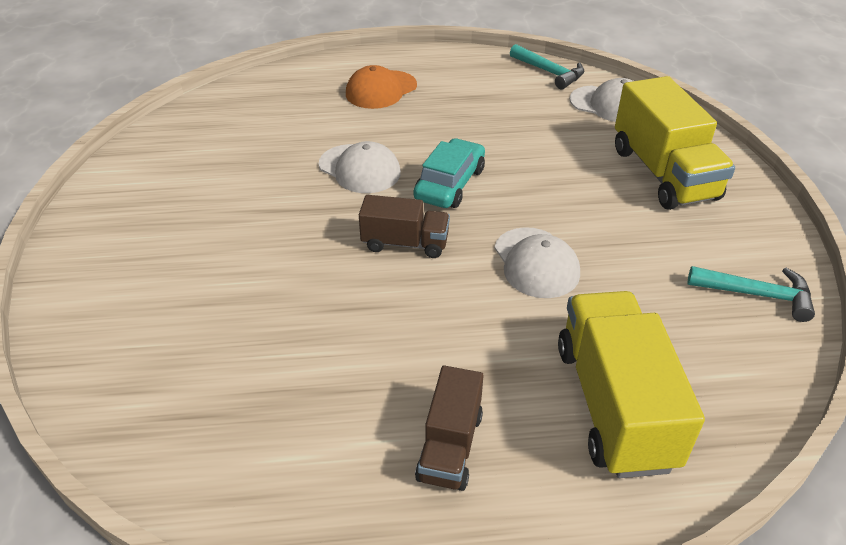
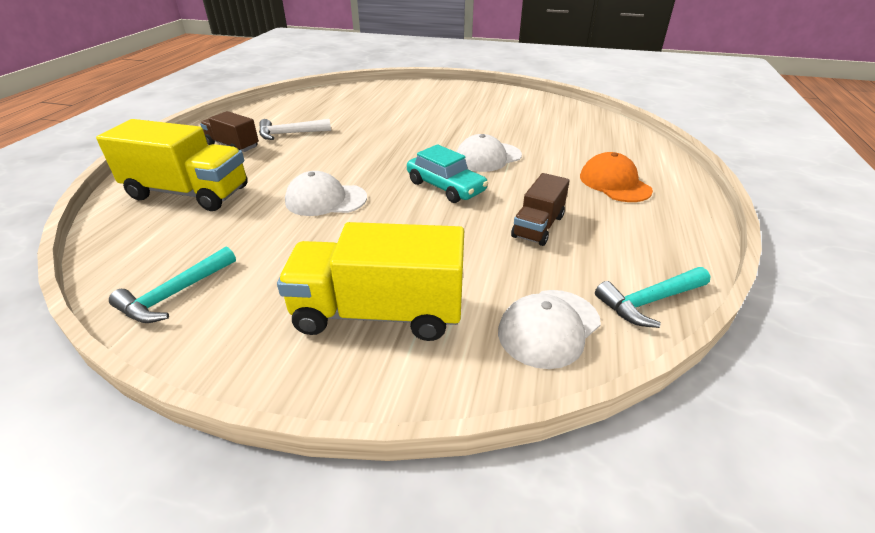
camera: 110 degrees right, 5 degrees down
brown truck [359,195,450,258] -> brown truck moved to [511,173,570,246]
none -> white hammer [259,119,331,140]

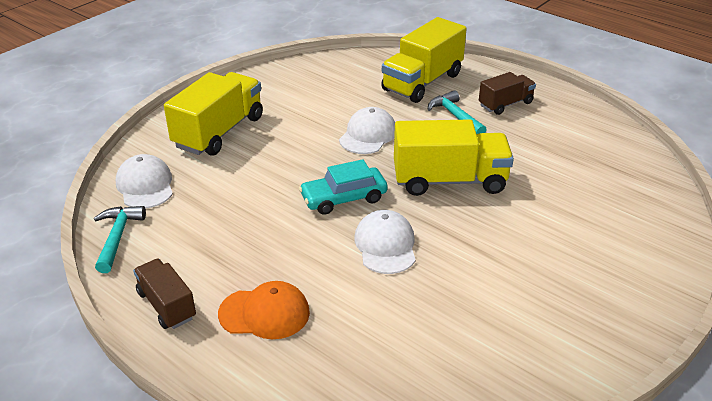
camera: 115 degrees right, 0 degrees up
turquoise hammer [109,247,236,323] -> turquoise hammer moved to [428,90,487,134]
white hammer [259,119,331,140] -> none
brown truck [511,173,570,246] -> brown truck moved to [133,259,196,329]
none -> yellow truck [394,119,514,196]

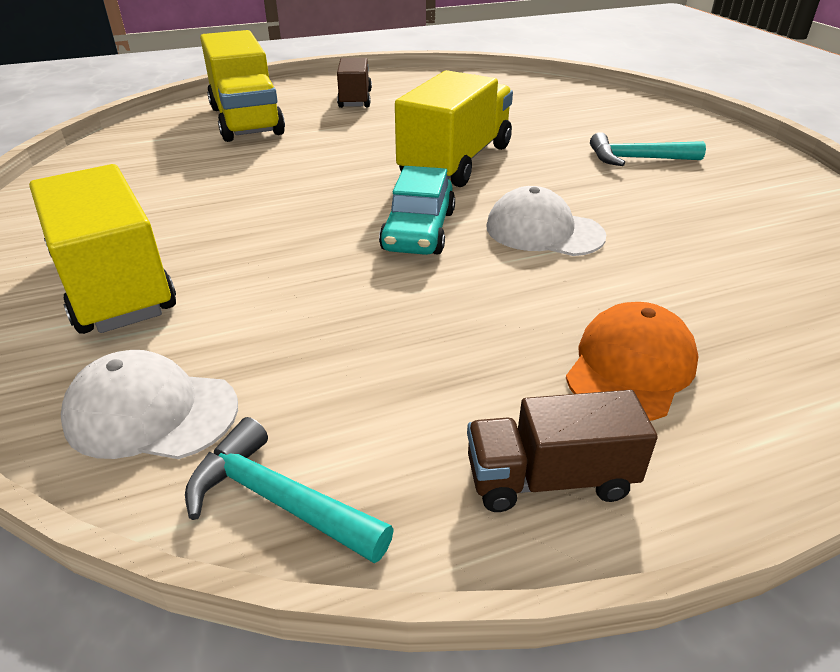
camera: 60 degrees left, 0 degrees up
white cap [339,107,395,154] -> none
turquoise hammer [428,90,487,134] -> turquoise hammer moved to [590,132,706,166]

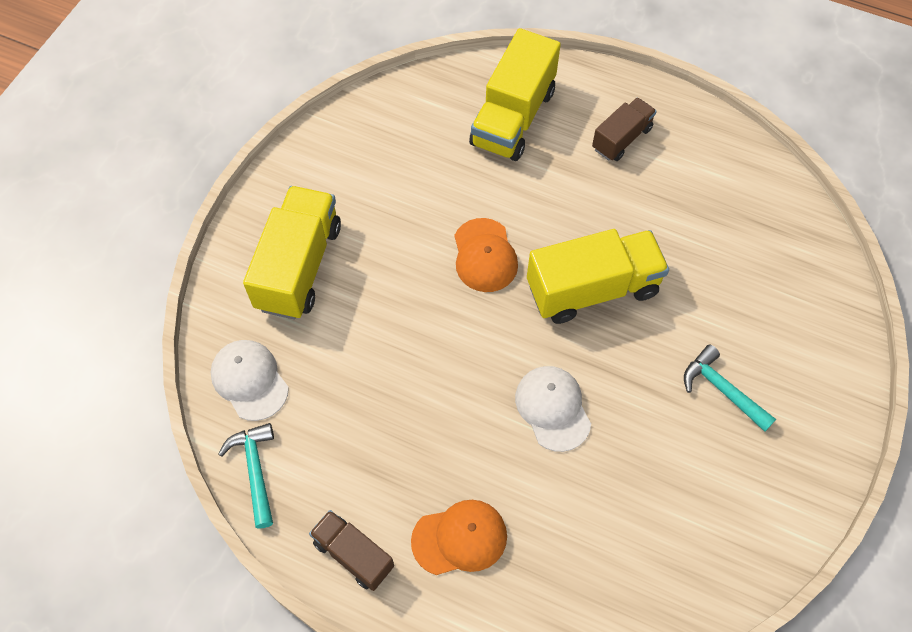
camera: 45 degrees right, 25 degrees up
turquoise car [379,166,455,255] -> none
none -> orange cap [454,218,518,292]

